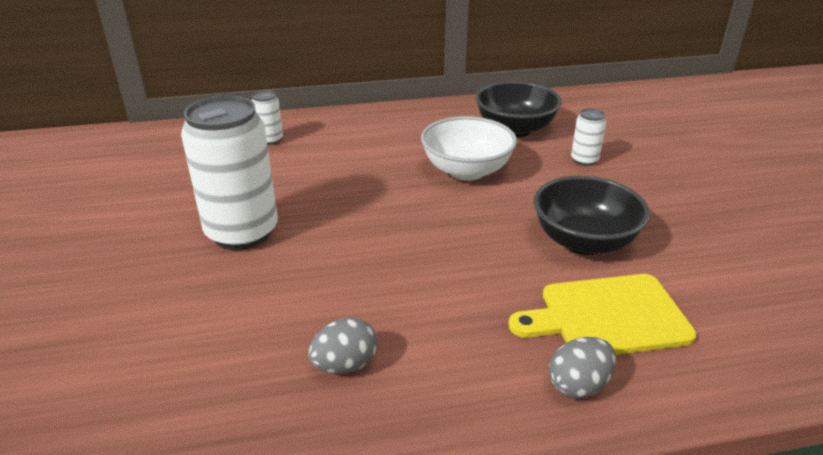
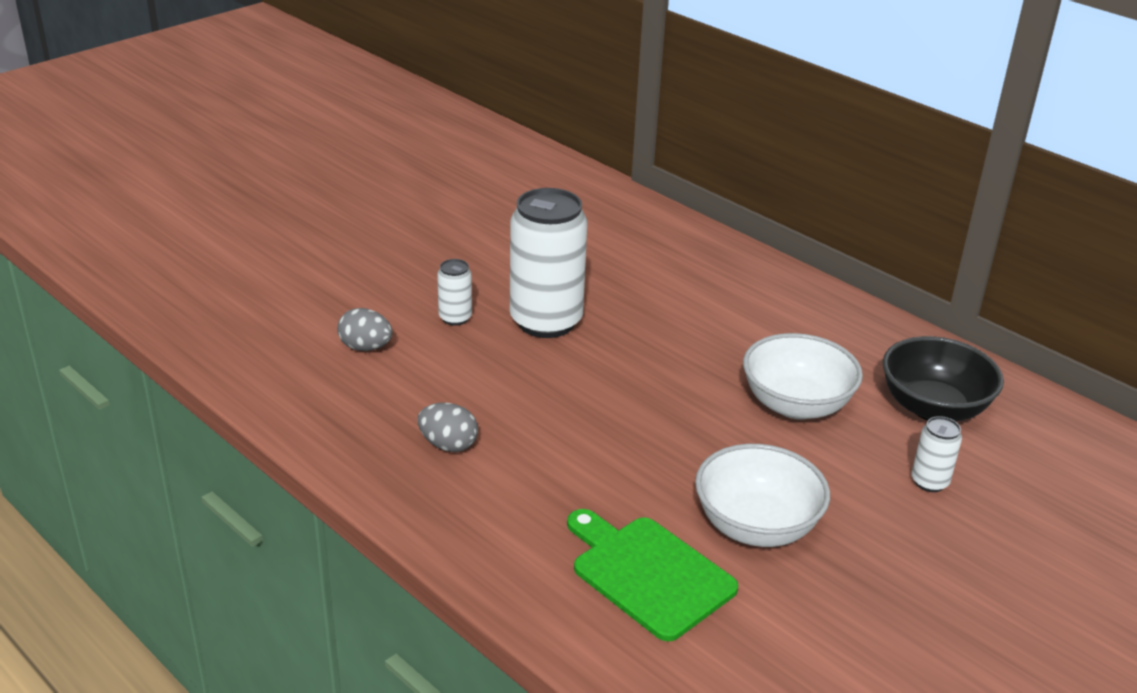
camera: 55 degrees right, 0 degrees up
white can [252,90,283,145] -> white can moved to [437,259,472,326]
yellow cutting board [509,274,697,355] -> green cutting board [567,509,738,641]
black bowl [534,176,650,255] -> white bowl [695,444,830,547]
grey egg [549,337,616,399] -> grey egg moved to [337,308,392,351]

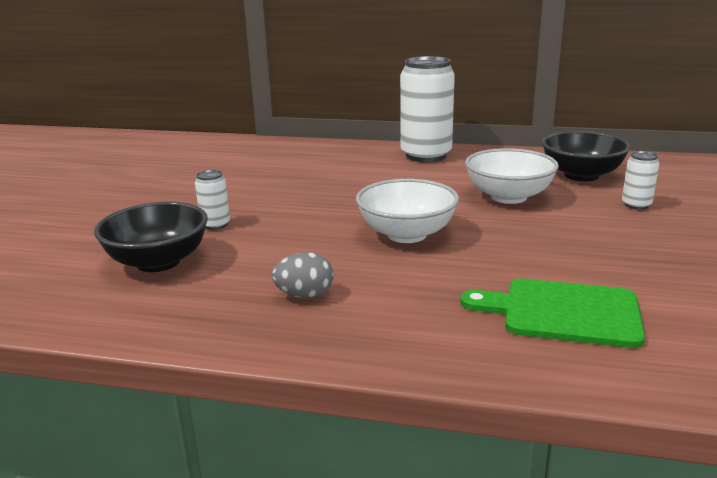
camera: 30 degrees left, 10 degrees down
grey egg [337,308,392,351] -> black bowl [94,202,208,272]
white can [510,188,588,338] -> white can moved to [400,56,455,162]
white bowl [695,444,830,547] -> white bowl moved to [356,179,459,243]

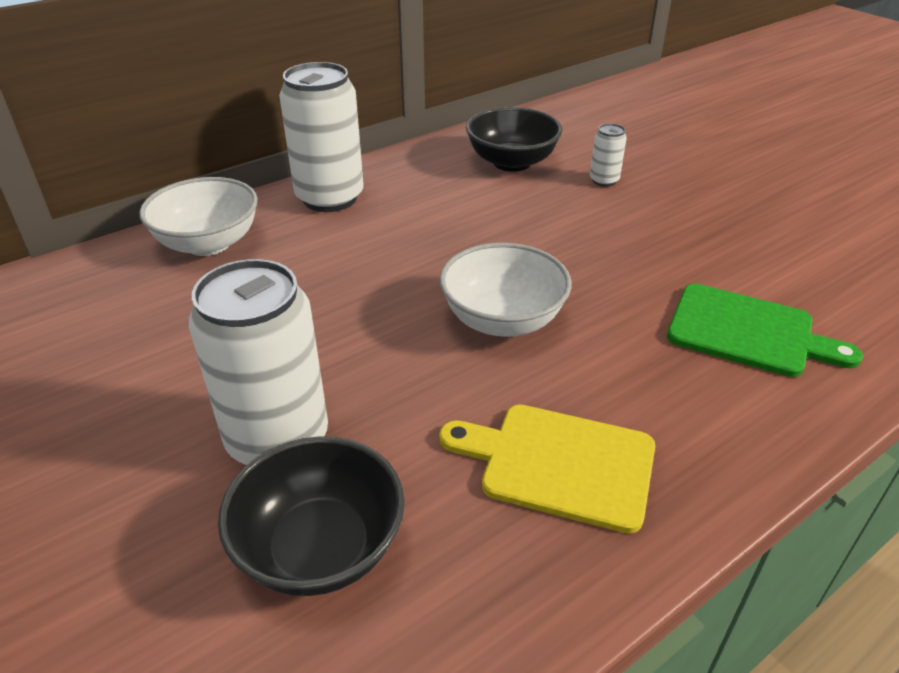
camera: 50 degrees left, 15 degrees up
white can [195,170,230,230] -> white can [189,259,328,465], size x2.21
grey egg [272,252,333,298] -> yellow cutting board [439,405,655,534]
green cutting board [461,278,645,348] -> green cutting board turned 120 degrees counterclockwise [667,284,863,377]
white bowl [465,148,559,204] -> white bowl moved to [140,177,258,256]

